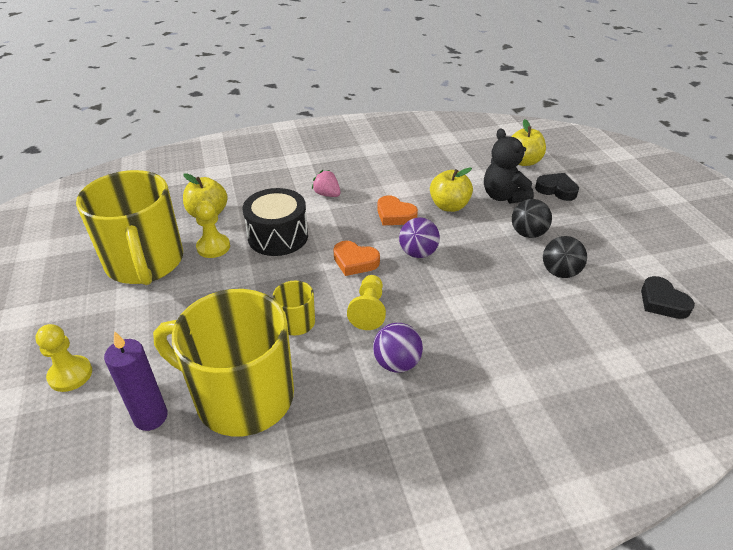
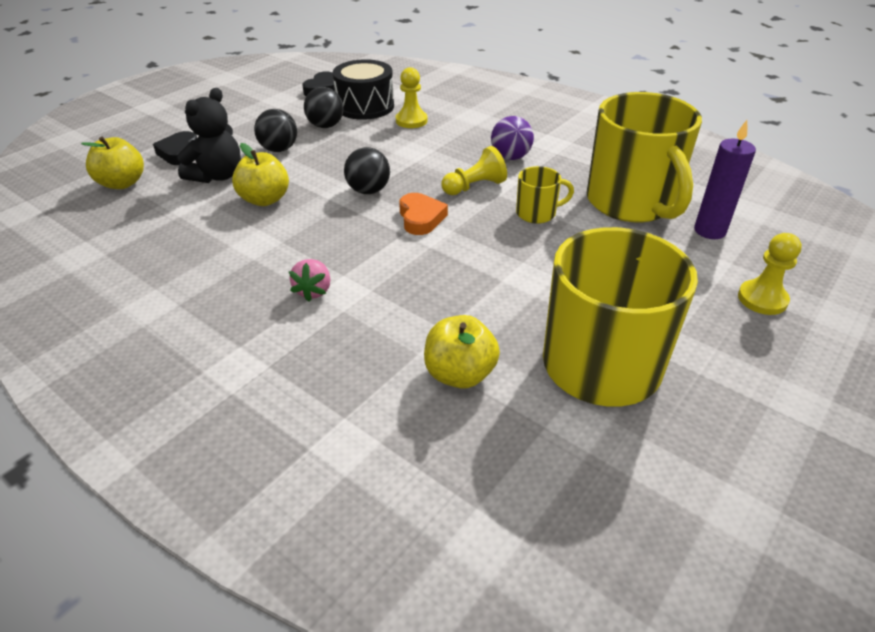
camera: 125 degrees left, 0 degrees up
yellow pawn [195,201,230,258] -> yellow pawn moved to [396,67,428,128]
black drum [243,188,308,256] -> black drum moved to [333,59,394,120]
orange heart [377,195,418,225] -> none
purple ball [399,217,440,258] -> black ball [344,147,390,194]

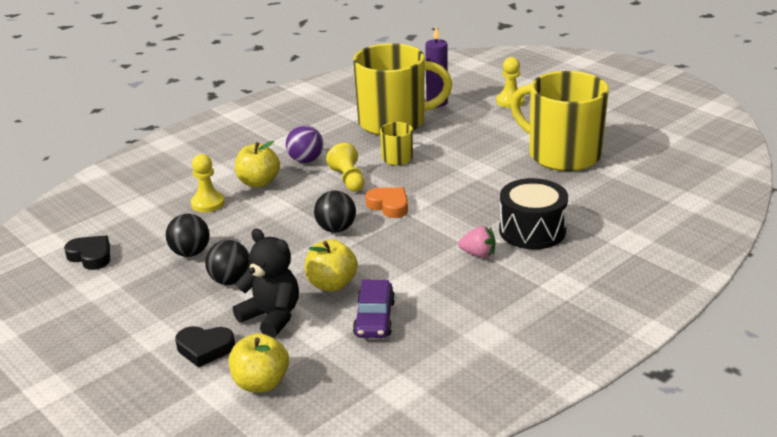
camera: 80 degrees left, 10 degrees down
black drum [333,59,394,120] -> black drum moved to [499,178,568,249]
orange heart [399,193,448,235] -> orange heart turned 45 degrees clockwise [365,187,408,218]
yellow apple [424,315,500,389] -> yellow apple moved to [235,141,280,187]
none -> purple car [353,280,395,338]

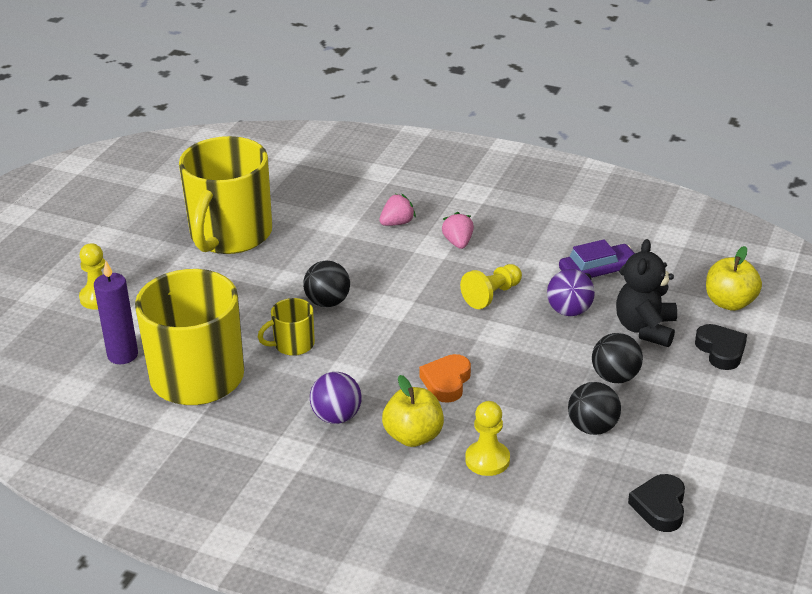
camera: 115 degrees left, 5 degrees up
yellow apple [305,239,358,291] -> purple ball [547,269,595,316]
black ball [314,190,356,233] -> black ball moved to [303,260,350,307]
yellow pawn [326,143,365,192] -> yellow pawn moved to [460,264,522,309]
orange heart [365,187,408,218] -> orange heart moved to [419,354,471,403]
black drum [499,178,568,249] -> pink strawberry [379,194,416,226]

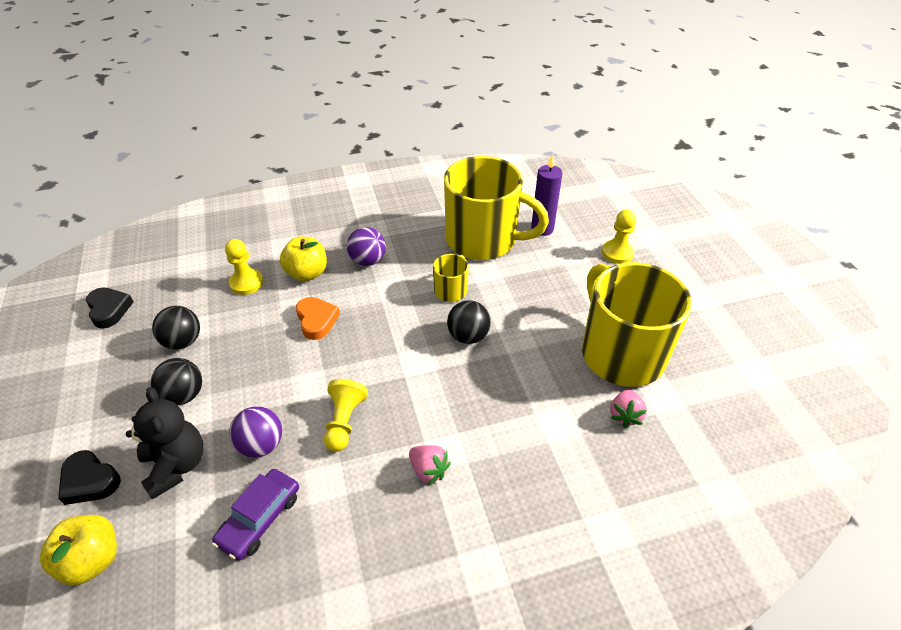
camera: 140 degrees right, 10 degrees up
pink strawberry [379,194,416,226] -> pink strawberry moved to [610,390,647,428]

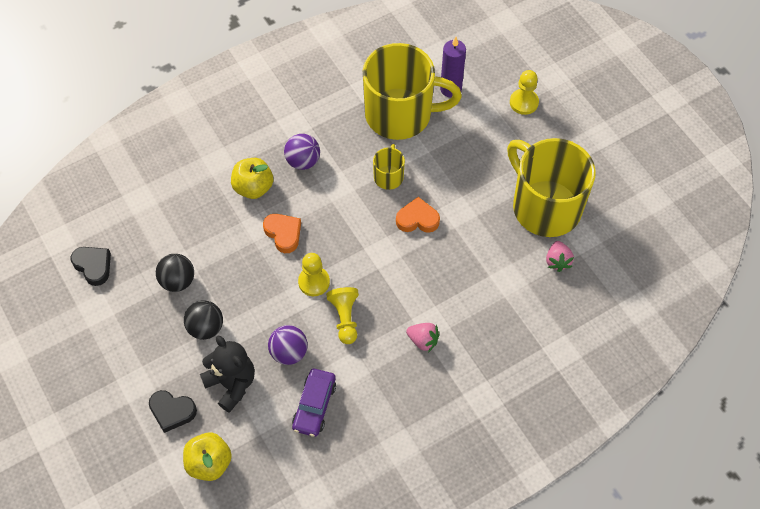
camera: 15 degrees left, 15 degrees up
yellow pawn [225,239,263,295] -> yellow pawn moved to [298,253,330,296]
black ball [447,300,491,344] -> orange heart [396,197,440,233]

